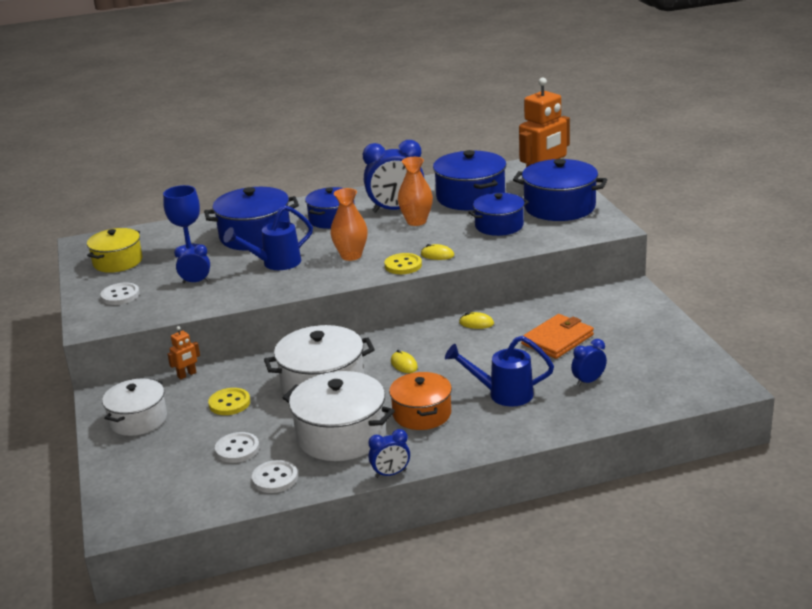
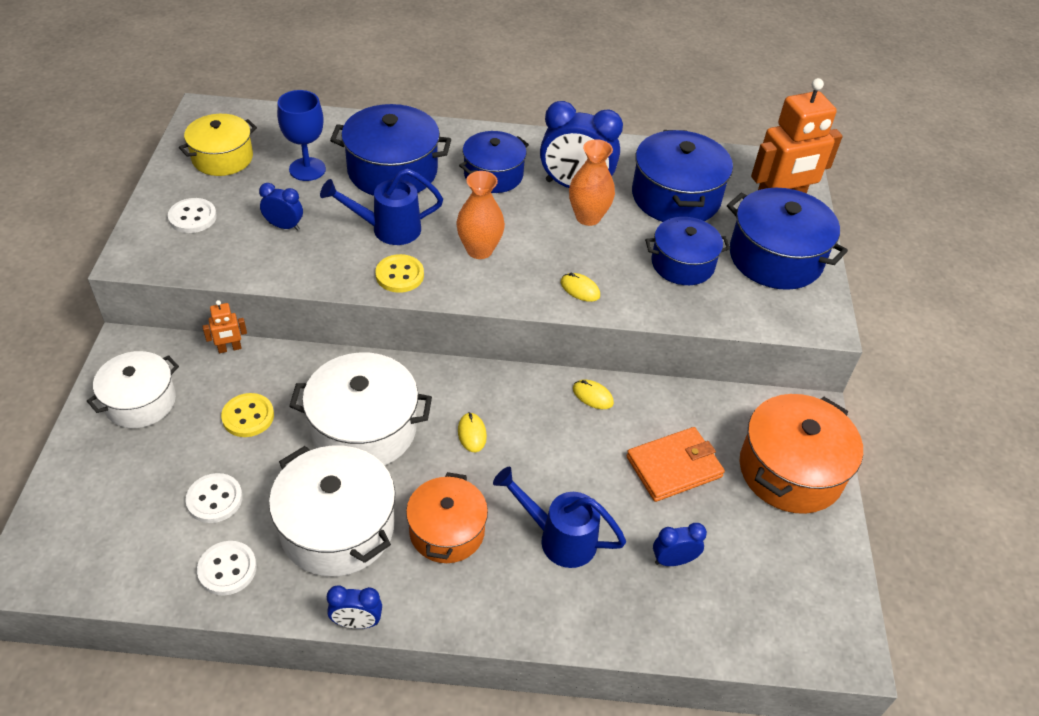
camera: 15 degrees right, 20 degrees up
yellow button [385,253,422,274] -> yellow button moved to [375,254,424,293]
none -> orange pot [740,394,863,514]

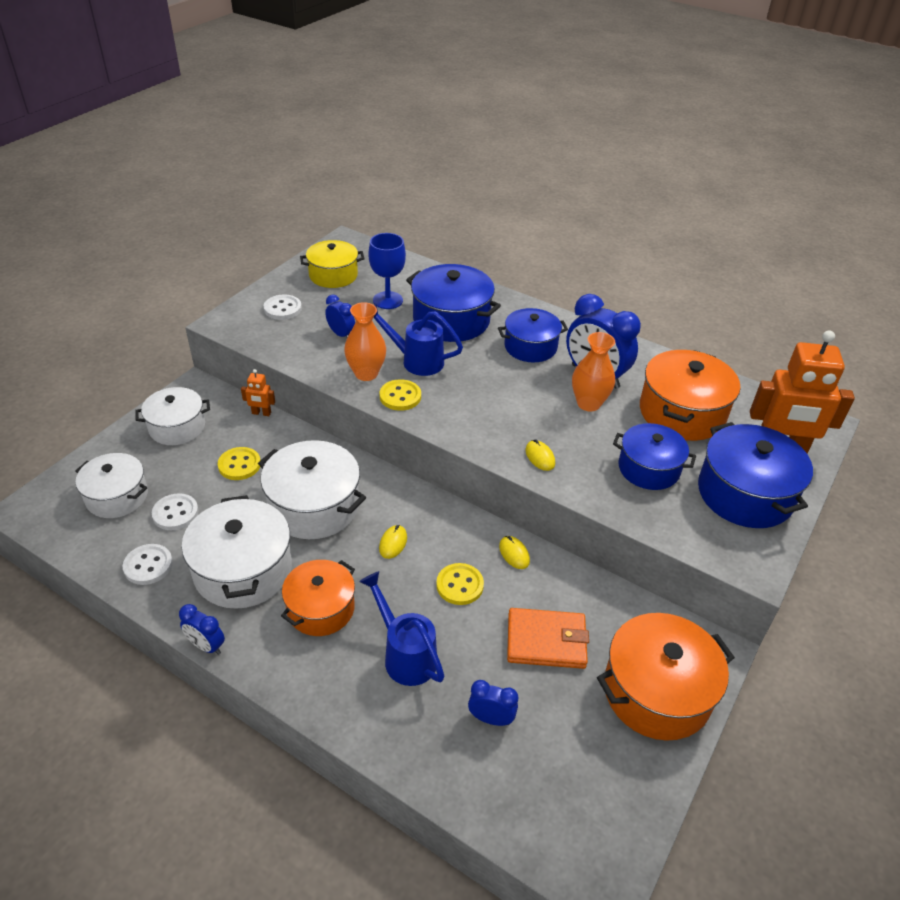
camera: 30 degrees right, 5 degrees down
orange vase [456,171,505,259] -> orange vase moved to [344,302,386,381]
blue pot [632,130,733,222] -> orange pot [640,350,740,441]
none -> white pot [75,453,148,518]
none -> yellow button [436,563,484,605]

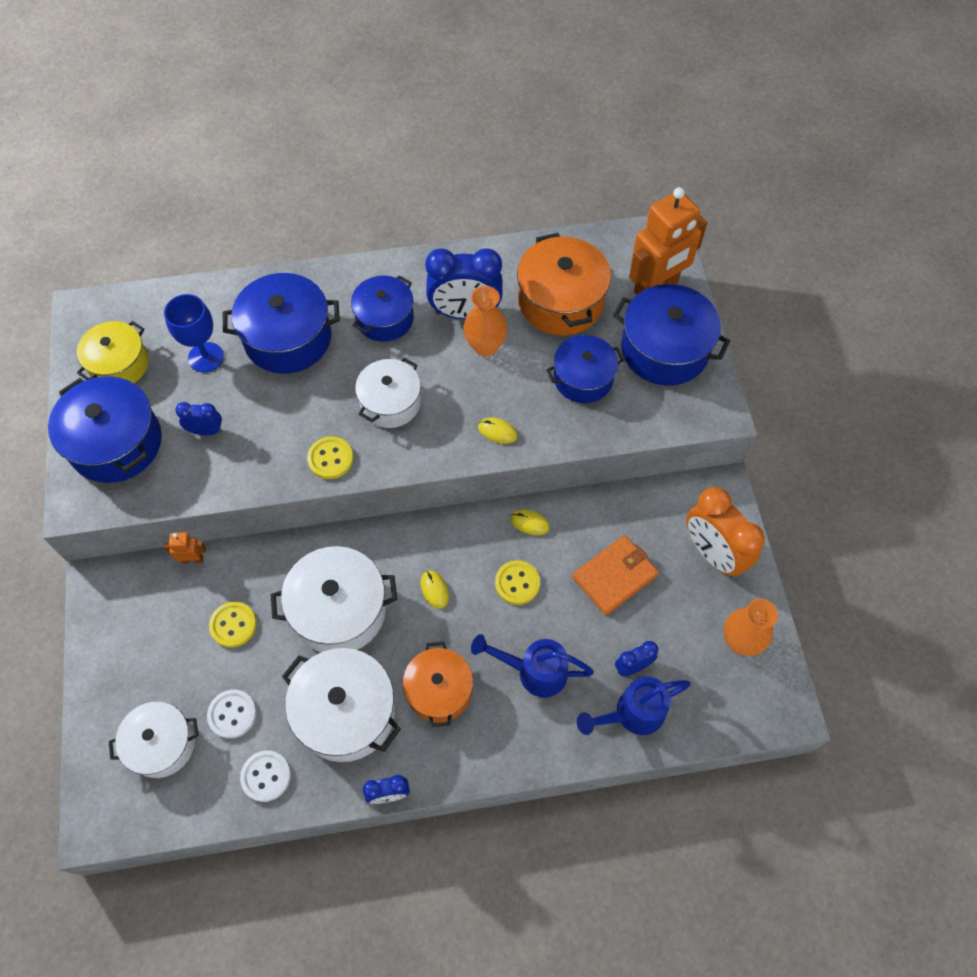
camera: 40 degrees left, 20 degrees up
white pot [135,387,210,445] -> white pot moved to [355,358,421,428]
orange robot [241,369,275,416] -> orange robot turned 150 degrees counterclockwise [164,532,206,563]
white button [264,295,302,320] -> blue pot [48,376,162,483]
orange vase [344,302,386,381] -> orange vase moved to [724,599,778,656]
blue watering can [373,304,463,376] -> blue watering can moved to [577,676,691,735]
orange pot [597,613,735,741] -> orange clock [686,487,765,577]

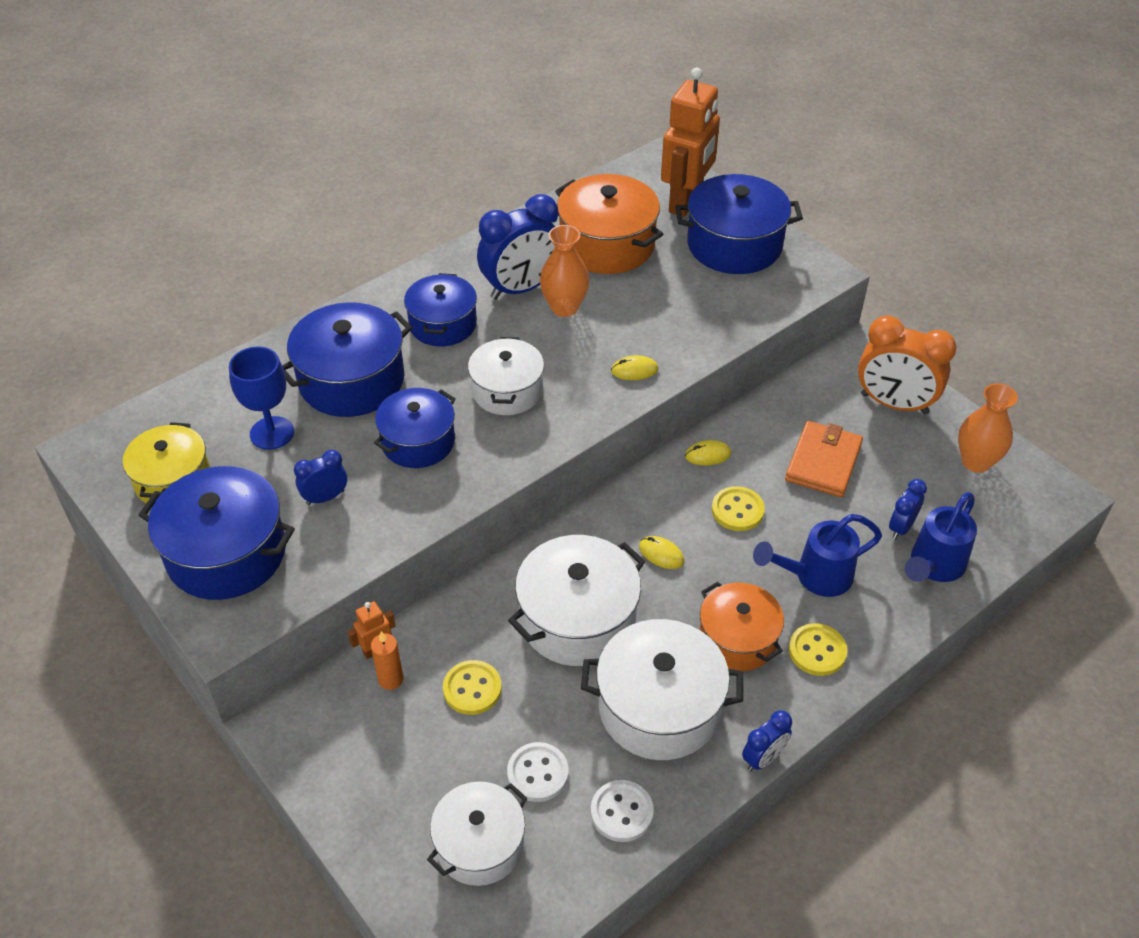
camera: 30 degrees left, 15 degrees down
yellow button [307,436,353,479] -> yellow button moved to [789,623,847,676]
blue pot [546,335,624,403] -> blue pot moved to [374,388,456,468]
none -> orange candle [371,631,404,690]

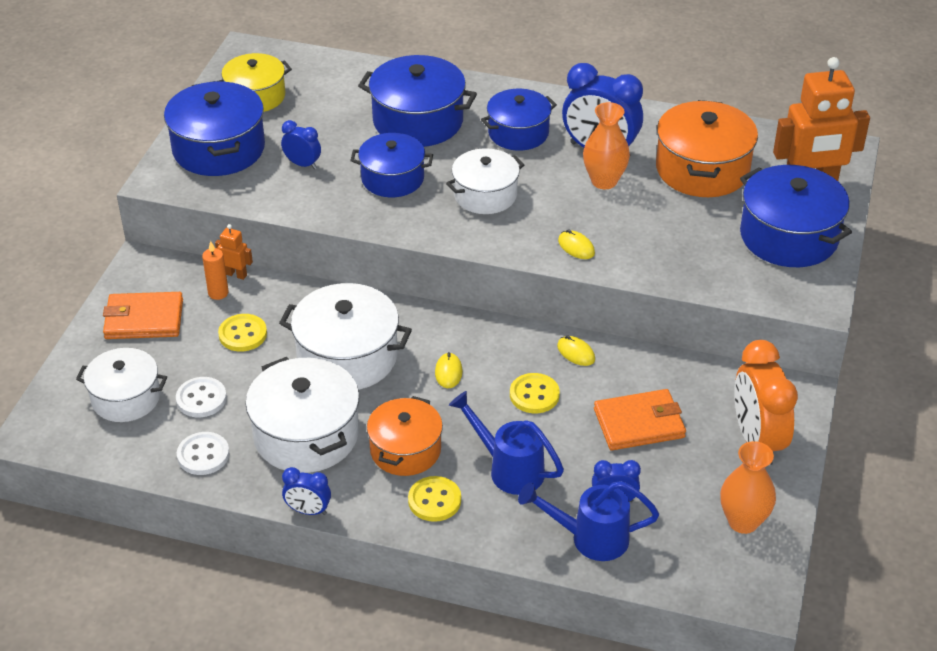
camera: 55 degrees right, 5 degrees down
blue goblet [229,346,294,450] -> none
none -> orange wallet [103,292,183,339]

